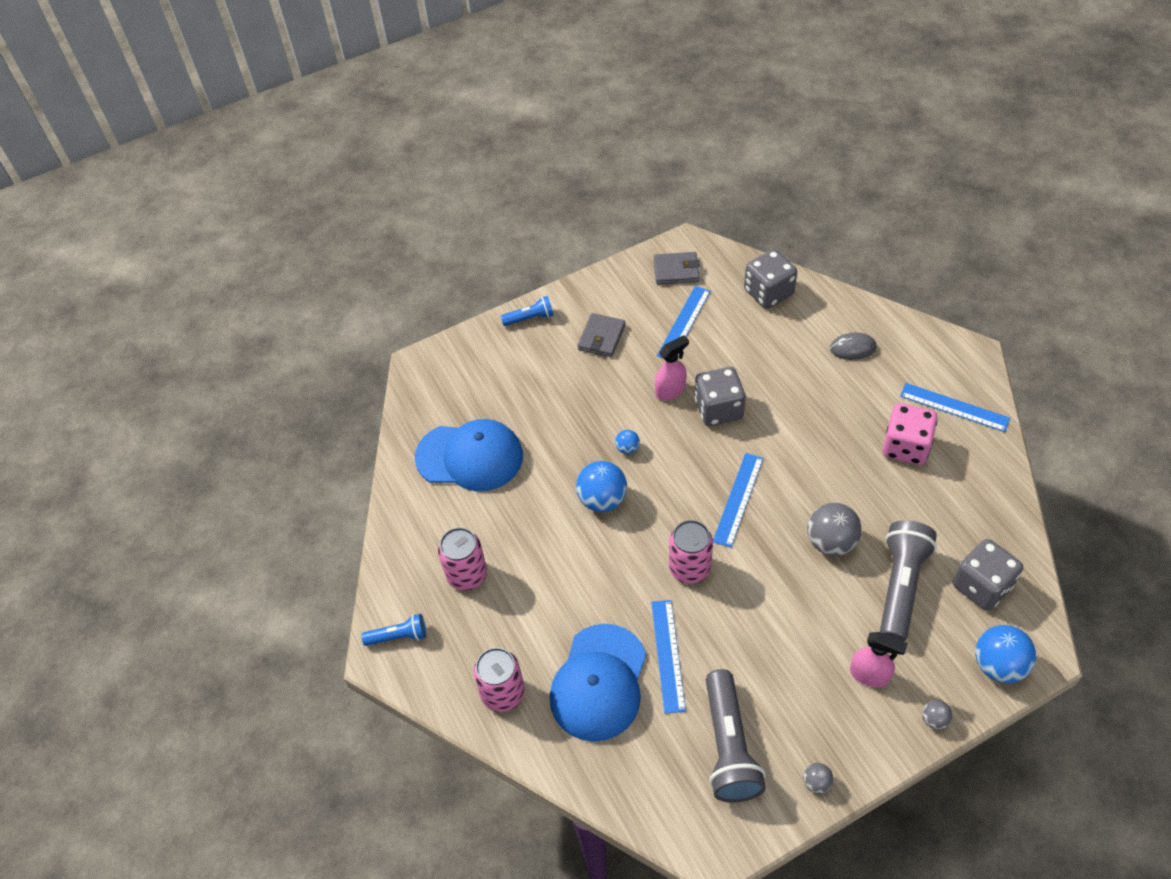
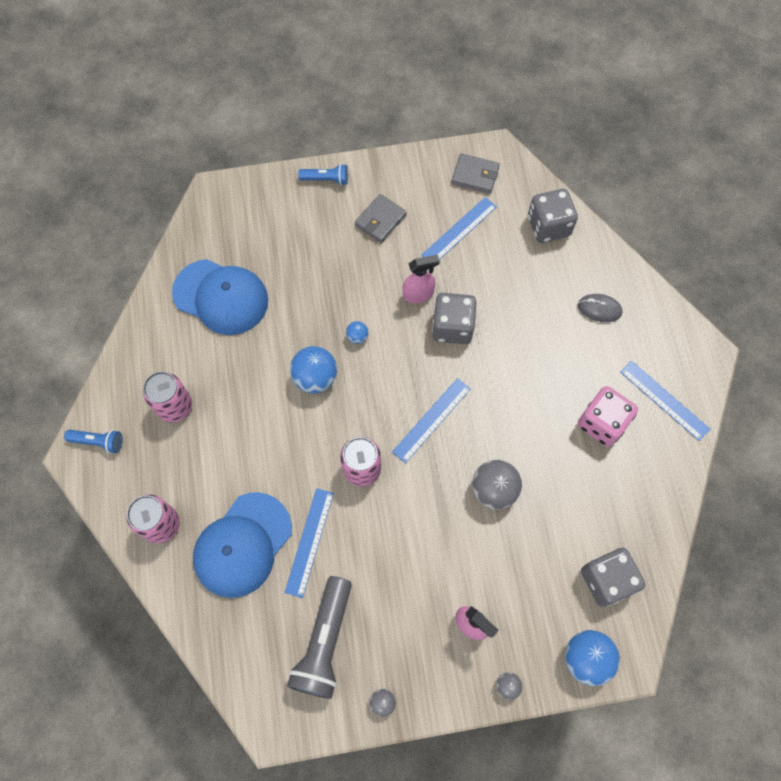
camera: 15 degrees right, 15 degrees up
grey flashlight [880,520,937,642] -> none

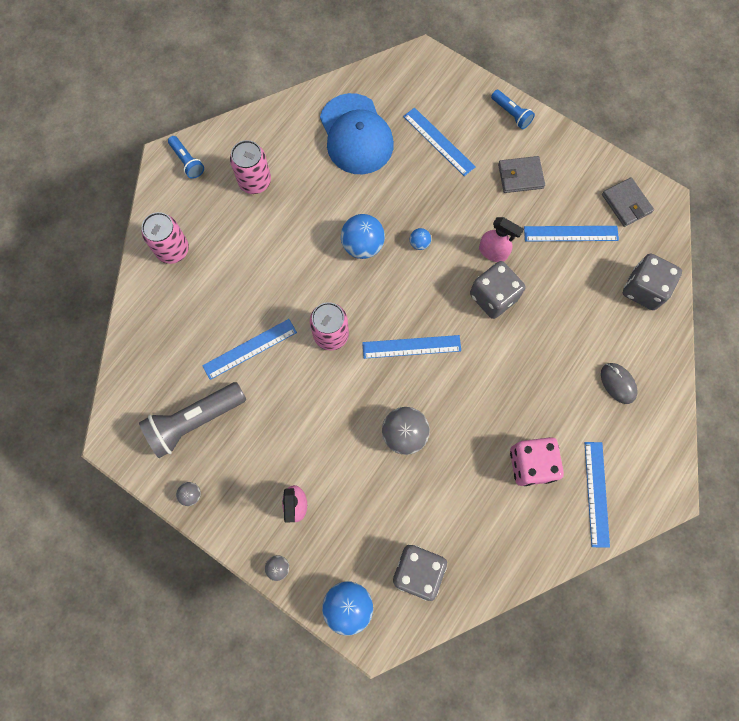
camera: 45 degrees right, 5 degrees up
blue cap [193,492,292,598] -> none
none -> blue ruler [403,107,476,176]

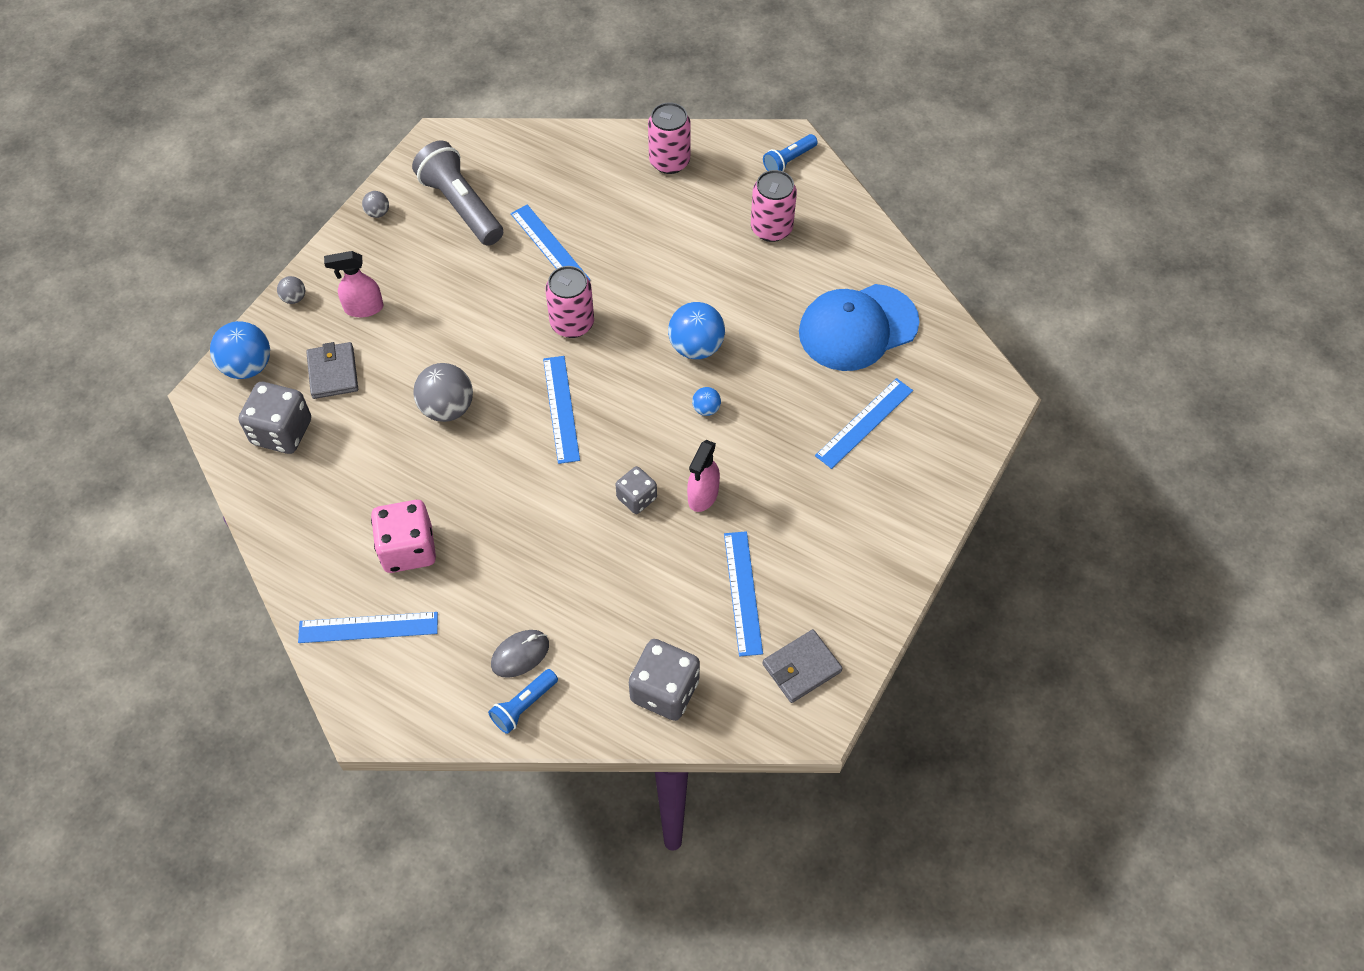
camera: 85 degrees right, 15 degrees down
grey dice [470,261,526,319] -> grey dice [616,466,657,514], size x0.60
blue flashlight [491,90,535,129] -> blue flashlight moved to [488,669,558,734]
grey wallet [498,156,545,193] -> grey wallet moved to [306,342,358,399]

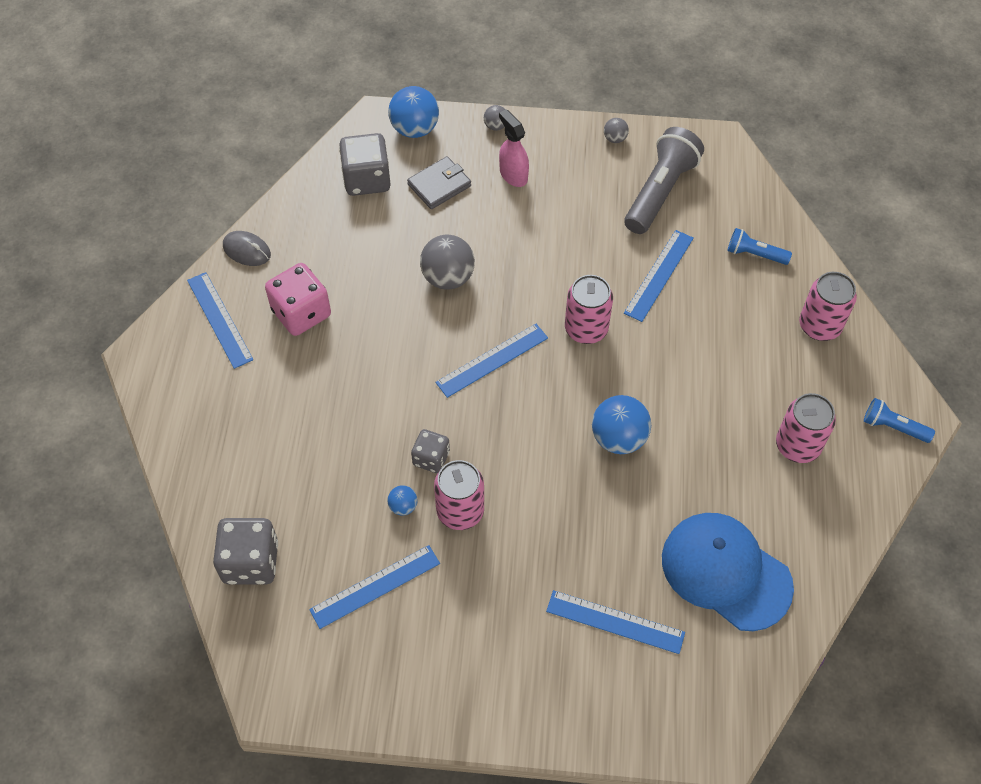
camera: 65 degrees right, 0 degrees up
blue flashlight [488,669,558,734] -> blue flashlight moved to [727,228,792,265]
grey mouse [491,630,549,678] -> grey mouse moved to [223,231,271,266]
pink spray bottle [687,440,720,512] -> pink can [434,460,484,530]
blue ball [692,387,721,416] -> blue ball moved to [387,485,418,515]
grey wallet [762,629,843,703] -> none

